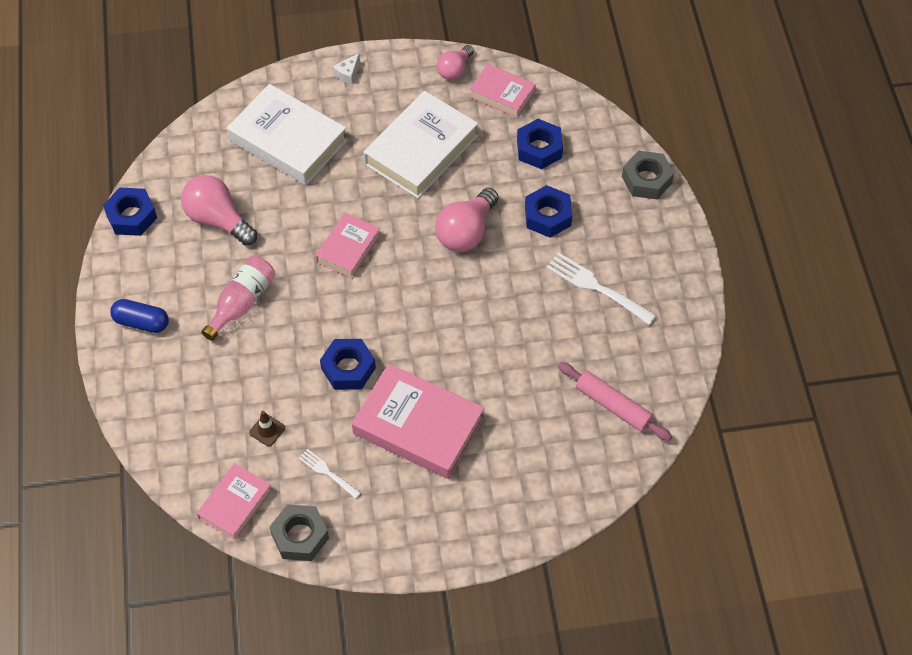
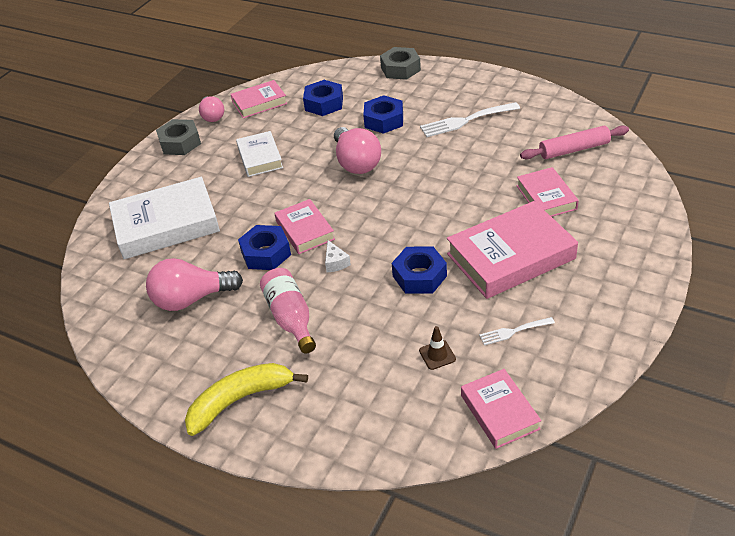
camera: 50 degrees left, 15 degrees down
blue nut [103,187,157,236] -> blue nut moved to [238,225,291,270]
blue capsule [110,299,169,333] -> yellow banana [185,363,308,436]
grey nut [270,504,329,561] -> grey nut moved to [156,119,201,155]
white cheese [333,53,360,84] -> white cheese moved to [325,240,351,272]
white book [363,91,478,198] -> white book [236,131,283,177], size x0.58
none -> pink book [516,167,579,217]

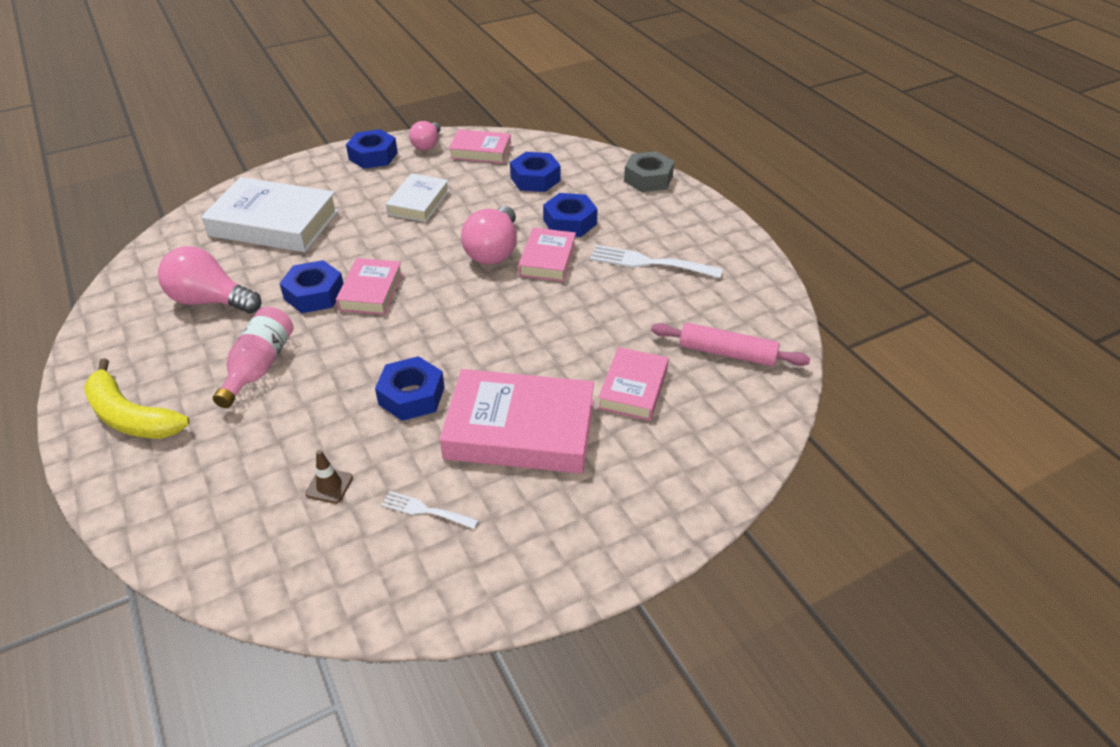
camera: 30 degrees right, 0 degrees up
grey nut [156,119,201,155] -> blue nut [346,129,398,169]
yellow banana [185,363,308,436] -> yellow banana turned 150 degrees counterclockwise [84,358,190,439]
white cheese [325,240,351,272] -> none
pink book [461,369,542,449] -> pink book moved to [518,228,576,282]

